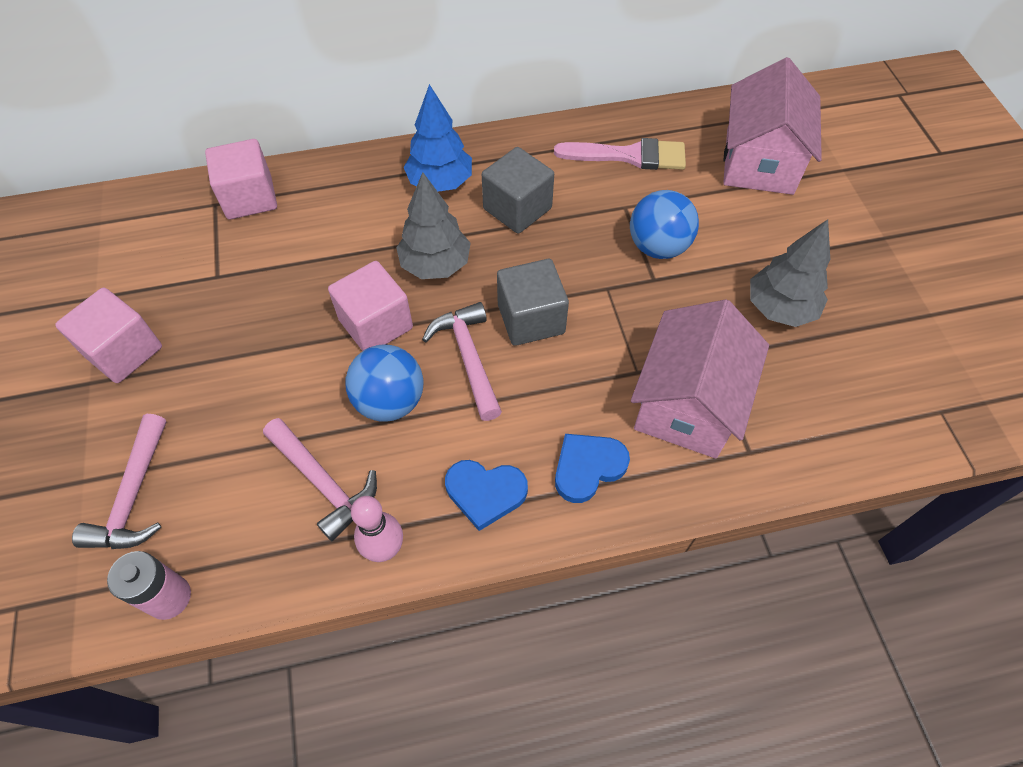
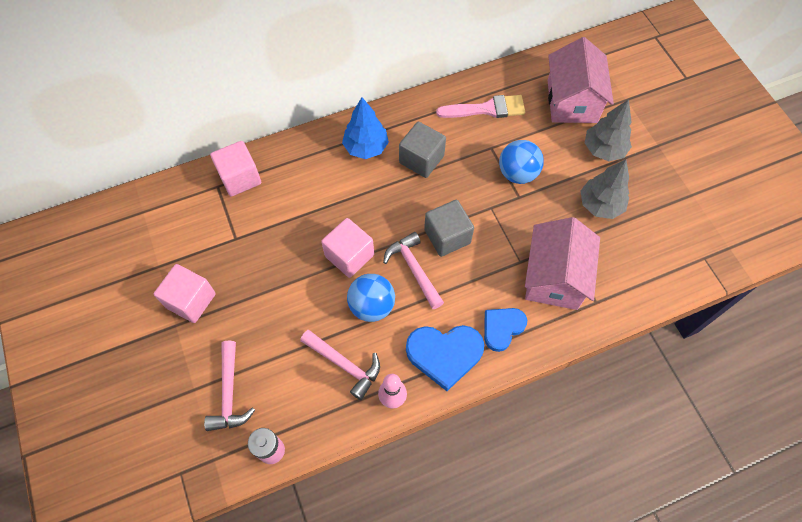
camera: 10 degrees left, 5 degrees up
grey tree [396,172,471,279] -> grey tree moved to [585,99,632,161]
blue heart [445,460,528,531] -> blue heart [406,325,484,391], size x1.53

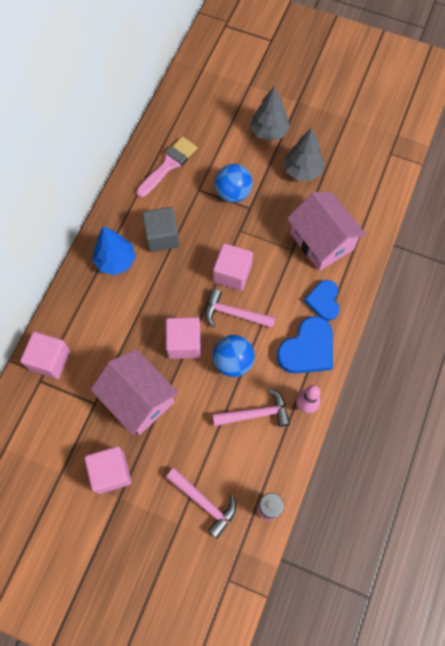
camera: 45 degrees left, 5 degrees up
grey cube [424,200,474,257] -> pink cube [213,243,253,291]
pink house [548,37,614,123] -> pink house moved to [91,349,179,435]

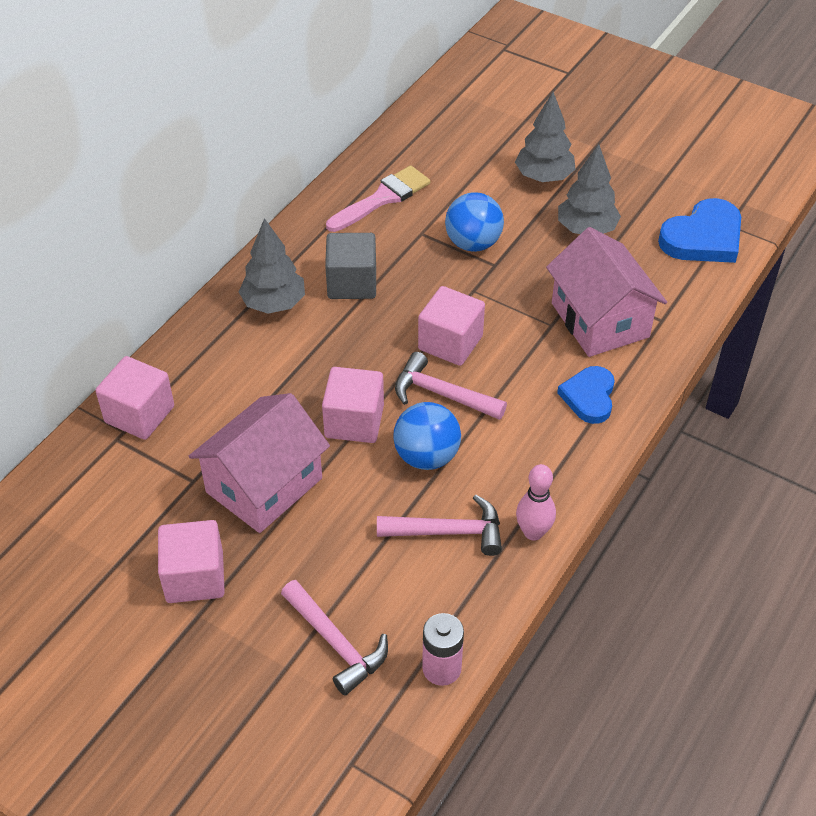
camera: 10 degrees right, 20 degrees down
pink house [91,349,179,435] -> pink house turned 75 degrees clockwise [189,393,330,533]
blue tree [93,226,136,275] -> grey tree [238,218,305,314]
blue heart [277,316,333,374] -> blue heart moved to [658,198,741,263]

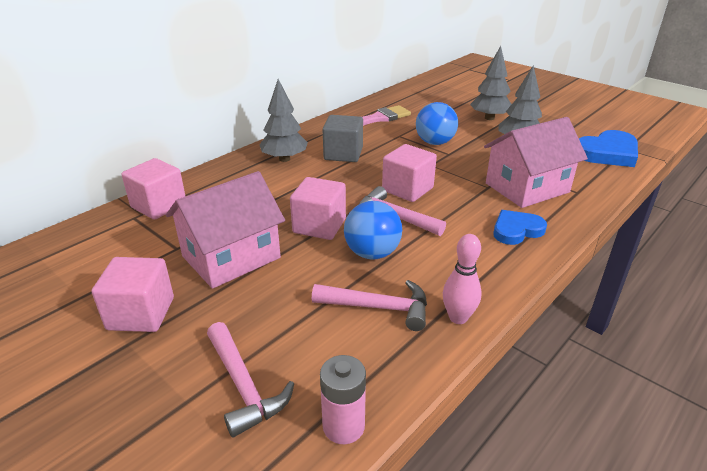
camera: 10 degrees right, 15 degrees down
pink house [546,227,667,357] -> pink house turned 75 degrees clockwise [484,117,588,208]
blue heart [557,366,615,424] -> blue heart turned 45 degrees clockwise [493,210,547,245]

